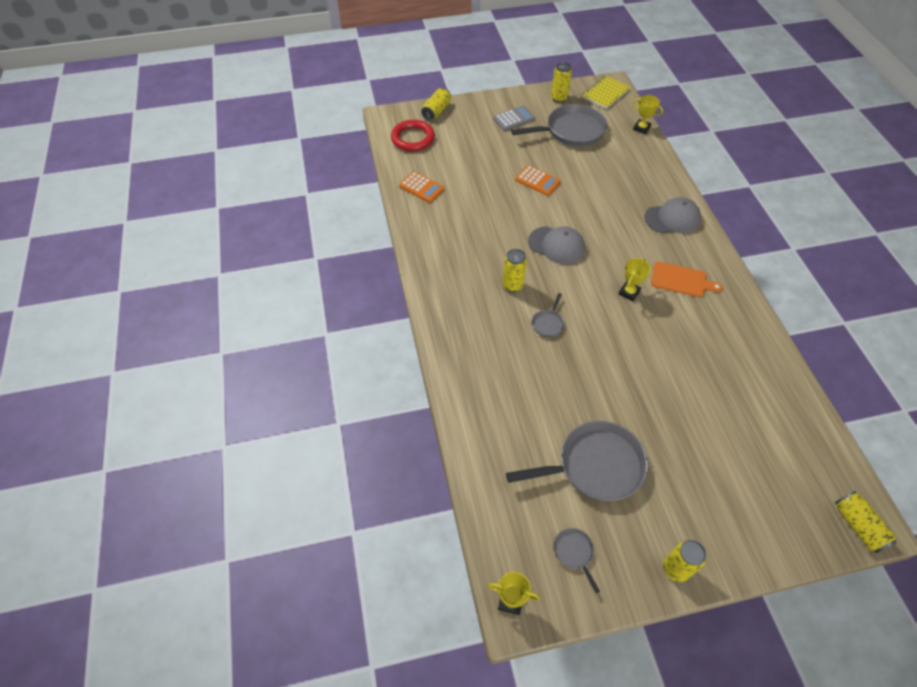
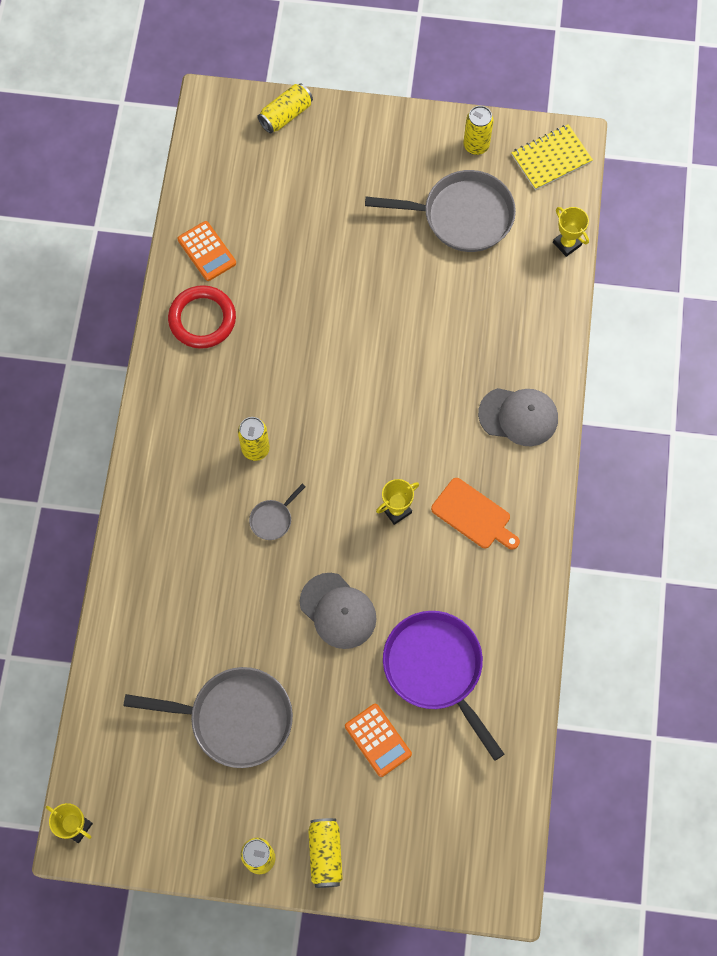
camera: 20 degrees right, 15 degrees up
red ring [391,120,435,151] -> red ring moved to [168,285,236,349]
grey calculator [493,106,535,131] -> none
orange calculator [515,165,561,196] -> orange calculator moved to [345,704,412,777]
grey cap [528,226,585,264] -> grey cap moved to [300,573,377,649]
grey pan [554,528,600,593] -> none
yellow can [835,491,897,553] -> yellow can moved to [308,818,343,888]
none -> purple pan [383,611,504,761]

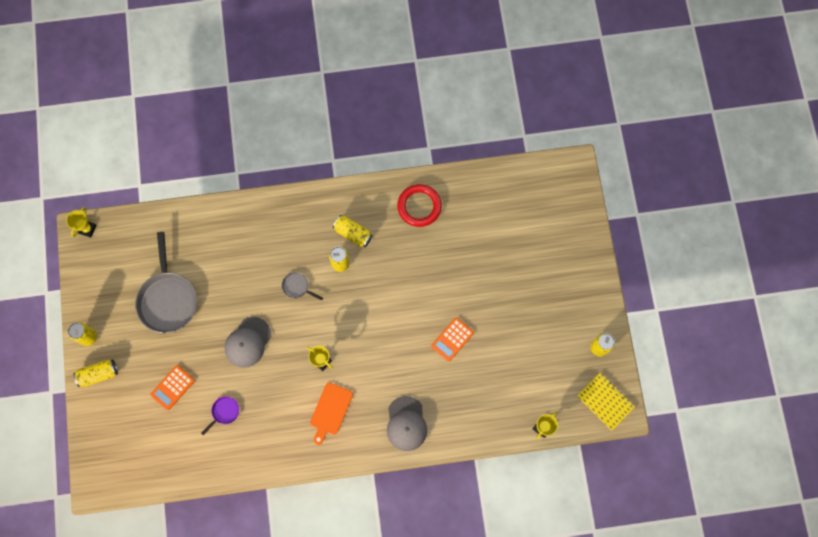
camera: 75 degrees right, 5 degrees up
orange calculator [178,221,236,281] -> orange calculator moved to [431,318,474,362]
yellow can [257,83,313,134] -> yellow can moved to [333,215,372,247]
grey pan [365,170,516,252] -> none
purple pan [383,611,504,761] -> purple pan [201,396,239,435], size x0.44

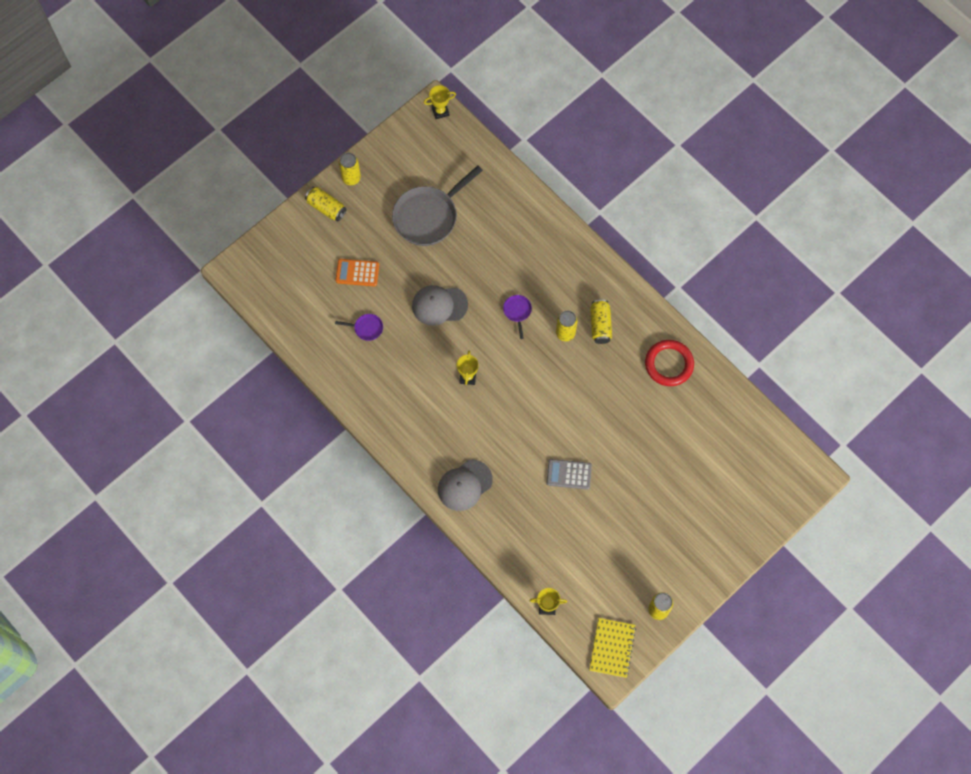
camera: 55 degrees right, 5 degrees down
grey pan [282,272,323,301] -> purple pan [503,295,532,339]
orange cutting board [310,382,353,445] -> none
orange calculator [431,318,474,362] -> grey calculator [546,459,592,490]

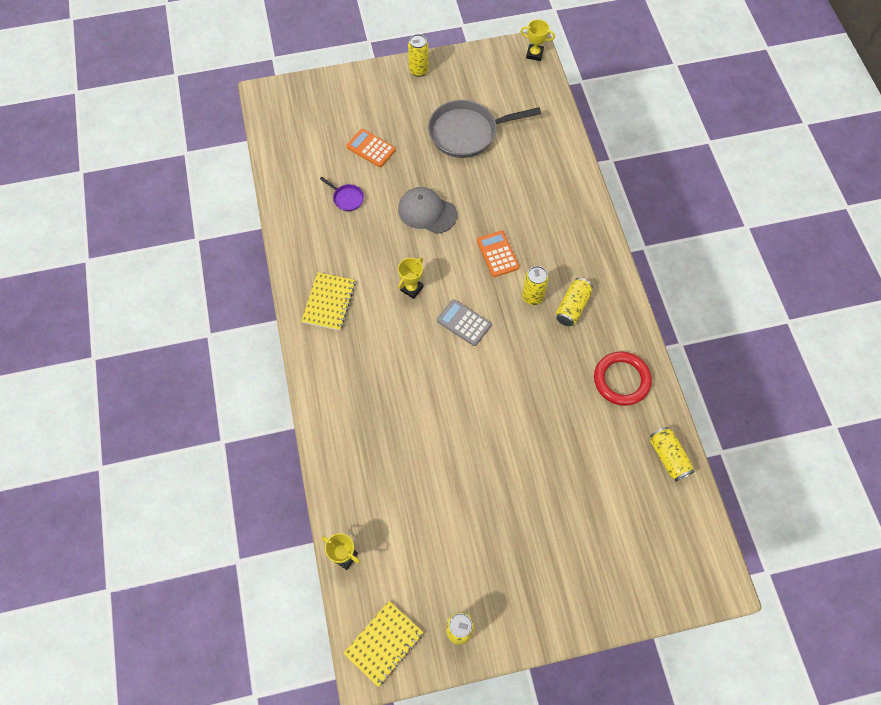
camera: 30 degrees right, 5 degrees down
yellow can [305,187,347,222] -> yellow can moved to [650,427,694,481]
grey cap [438,460,493,511] -> none
purple pan [503,295,532,339] -> orange calculator [477,231,519,277]
grey calculator [546,459,592,490] -> grey calculator moved to [437,299,491,346]
none -> yellow notebook [301,272,356,331]

